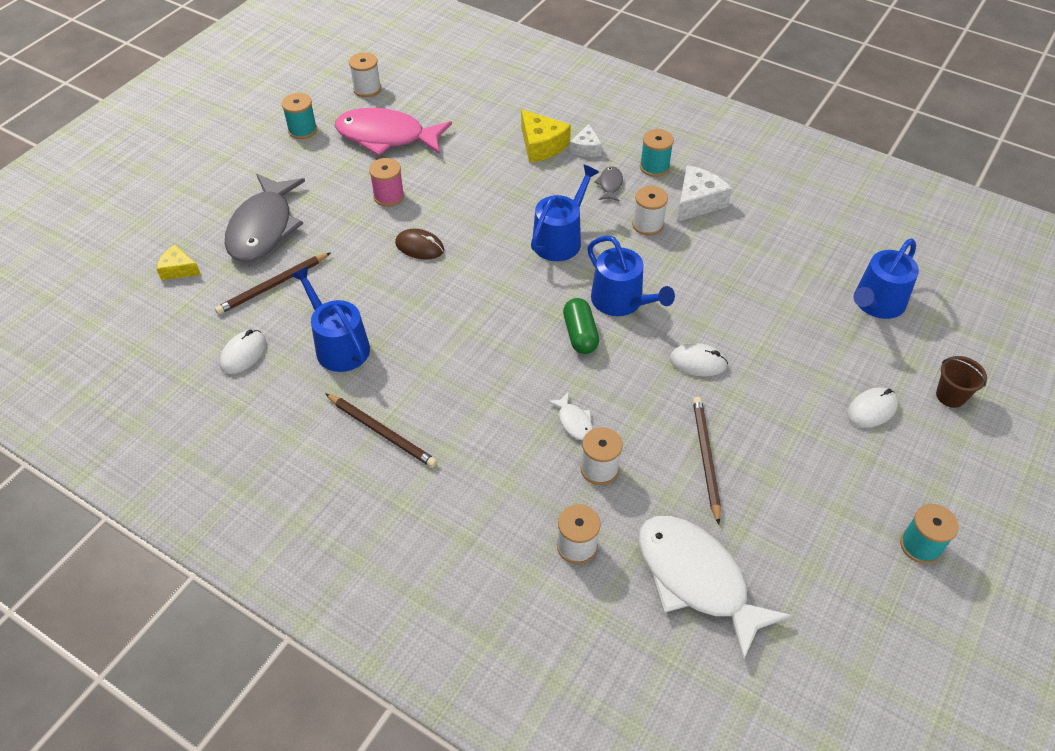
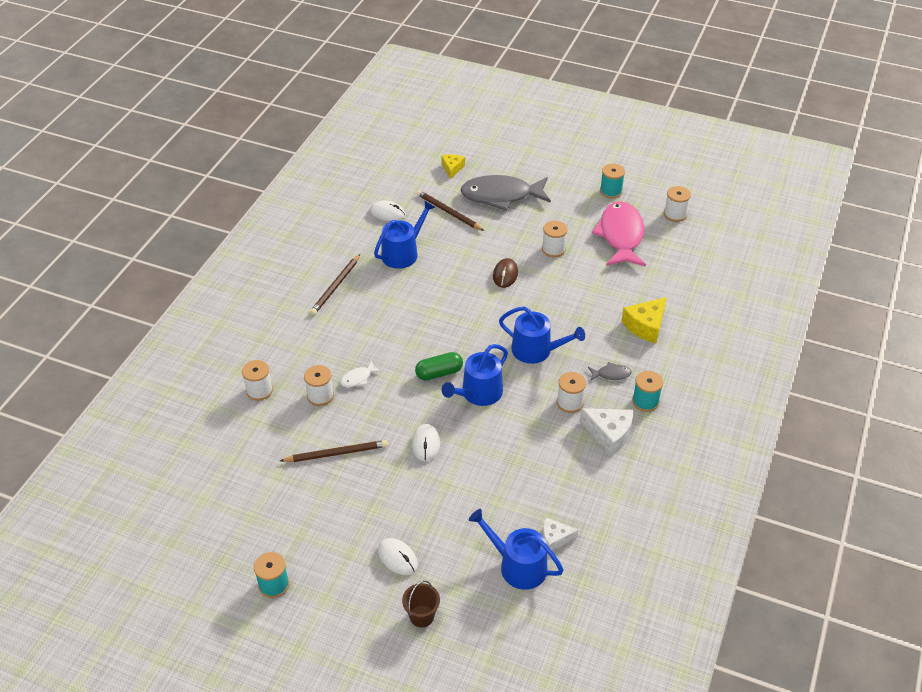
camera: 80 degrees right, 5 degrees down
pink spool [369,158,404,207] -> white spool [542,221,568,257]
white cheese [569,124,602,157] -> white cheese moved to [543,517,578,551]
white fish [638,516,791,661] -> none

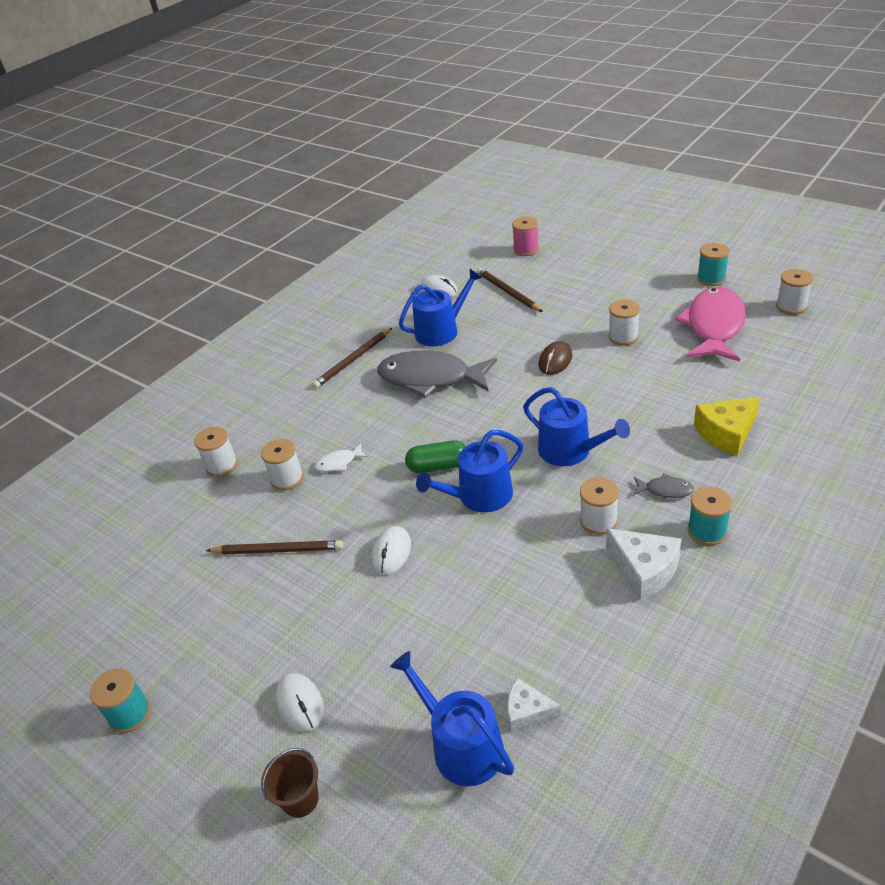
camera: 20 degrees right, 5 degrees down
yellow cheese [441,154,465,179] -> pink spool [512,217,539,256]
grey fish [461,175,551,211] -> grey fish moved to [377,351,497,398]

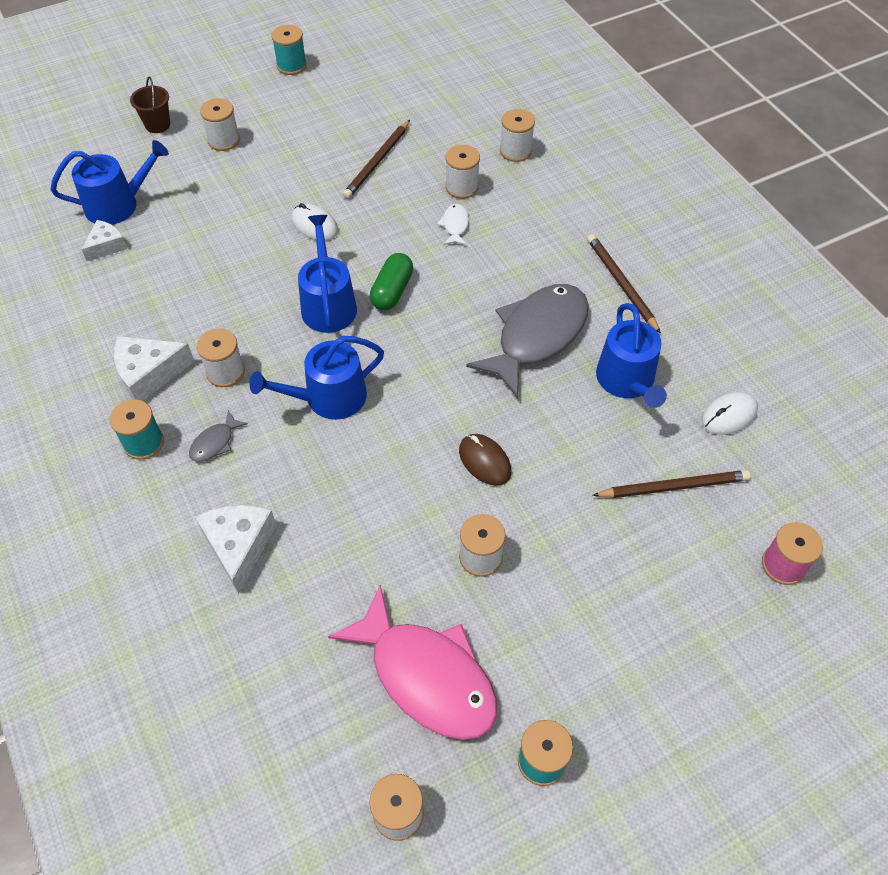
camera: 110 degrees right, 15 degrees up
white mouse [275,673,324,732] -> white spool [200,98,240,151]
yellow cheese [694,397,760,456] -> white cheese [195,505,276,594]

